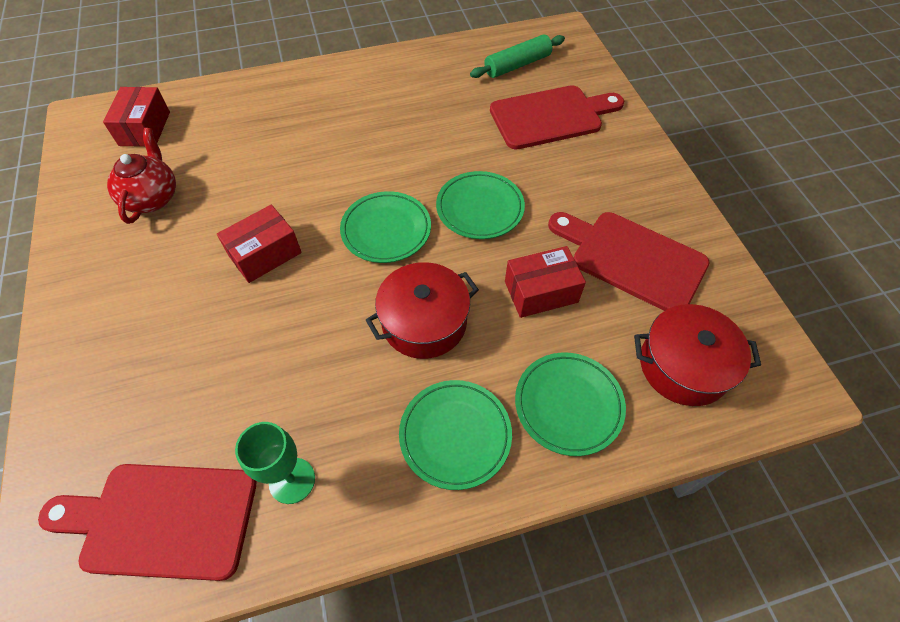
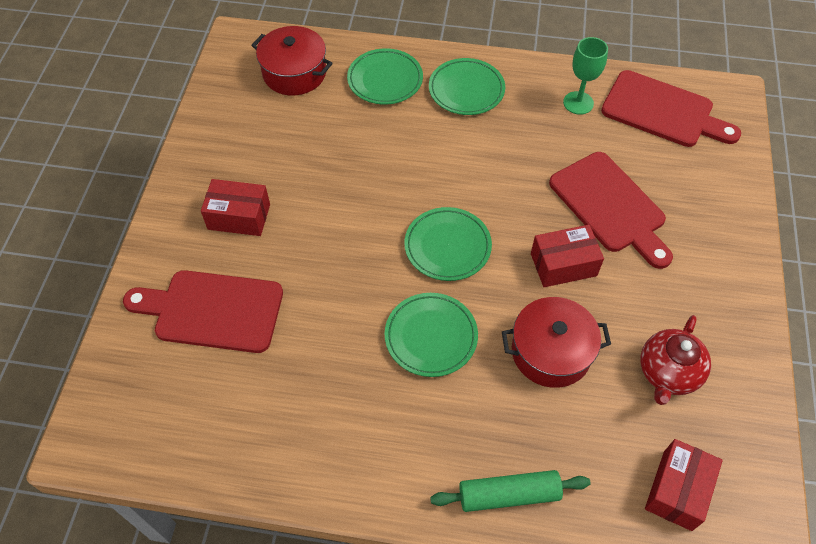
camera: 155 degrees left, 0 degrees up
red pot [366,262,479,359] -> red pot moved to [502,297,611,388]
green plate [436,171,525,239] -> green plate moved to [385,293,478,377]
green rolling pin [470,34,565,78] -> green rolling pin moved to [430,470,590,512]
red box [505,246,586,318] -> red box moved to [201,179,270,236]
red cutting board [548,212,710,311] -> red cutting board moved to [549,152,673,269]

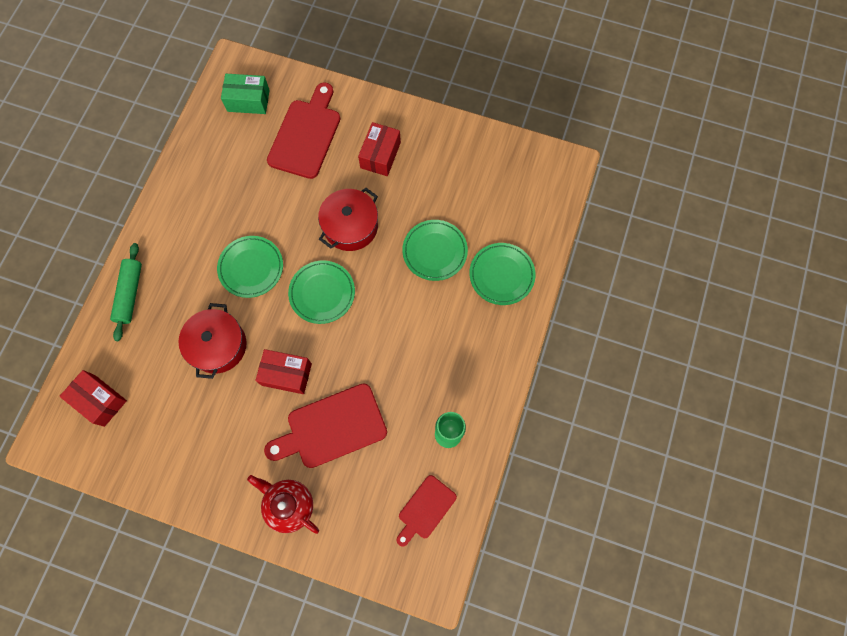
camera: 100 degrees right, 15 degrees up
red pot [251,26,333,95] -> red pot moved to [318,188,378,251]
green plate [429,58,505,115] -> green plate moved to [402,220,468,281]
red box [531,225,604,287] -> red box turned 75 degrees counterclockwise [255,349,312,394]
red cutting board [601,70,741,147] -> red cutting board [397,475,457,547], size x0.59
red teapot [640,315,711,405] -> red teapot moved to [247,475,319,534]
none -> green box [221,74,270,114]

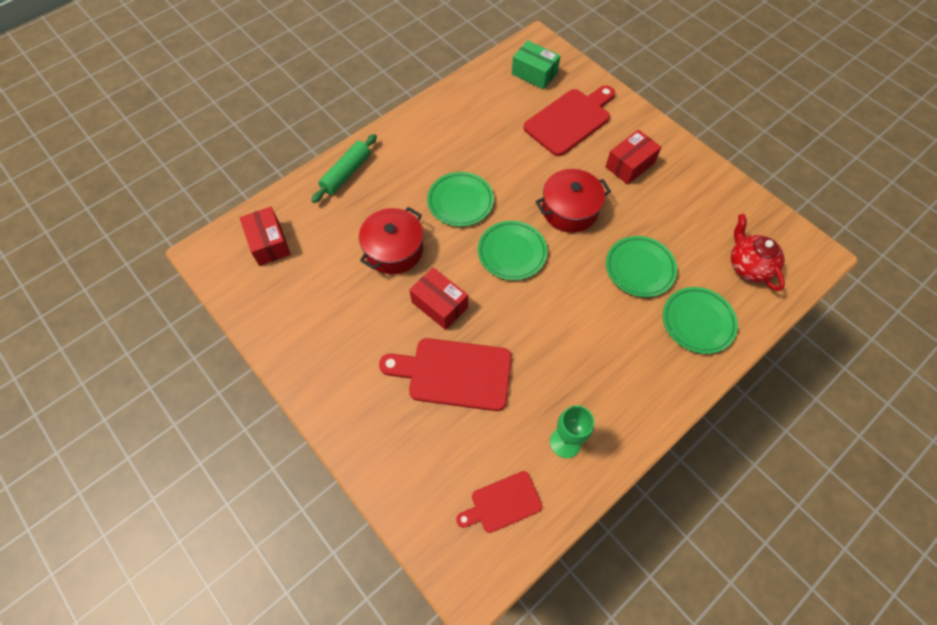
camera: 30 degrees right, 10 degrees down
red teapot [247,475,319,534] -> red teapot moved to [731,214,785,291]

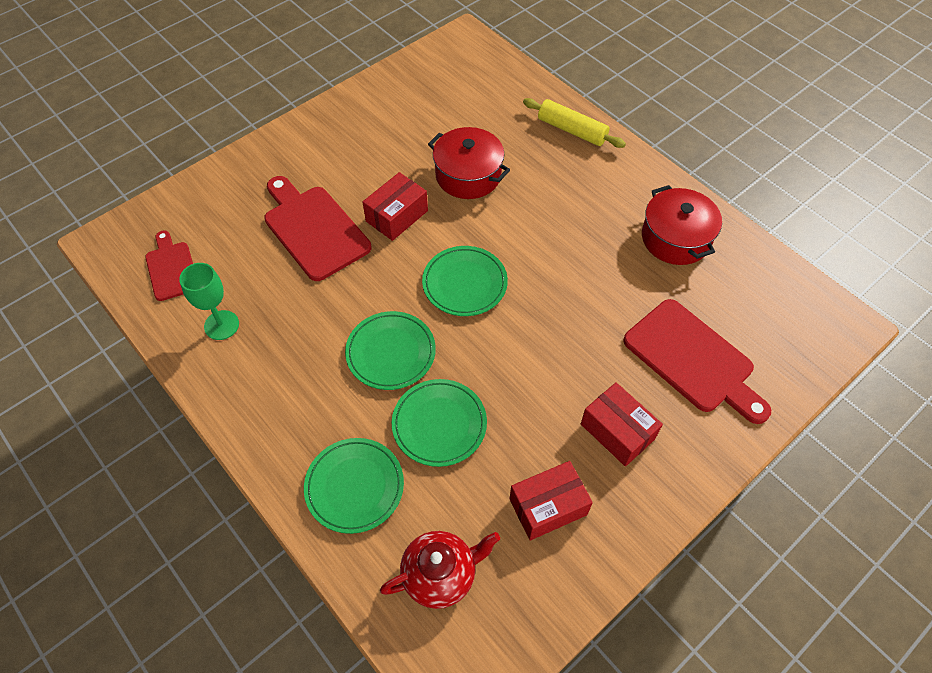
camera: 90 degrees right, 5 degrees down
red box [240,207,291,266] -> red box moved to [509,461,593,540]
green rolling pin [311,134,377,203] -> yellow rolling pin [523,98,626,148]
red cutting board [379,338,512,411] -> red cutting board turned 45 degrees counterclockwise [264,176,371,281]
green plate [427,172,494,227] -> green plate moved to [345,311,436,390]
green box [512,41,560,90] -> none
red pot [536,169,611,233] -> red pot moved to [642,185,722,265]

